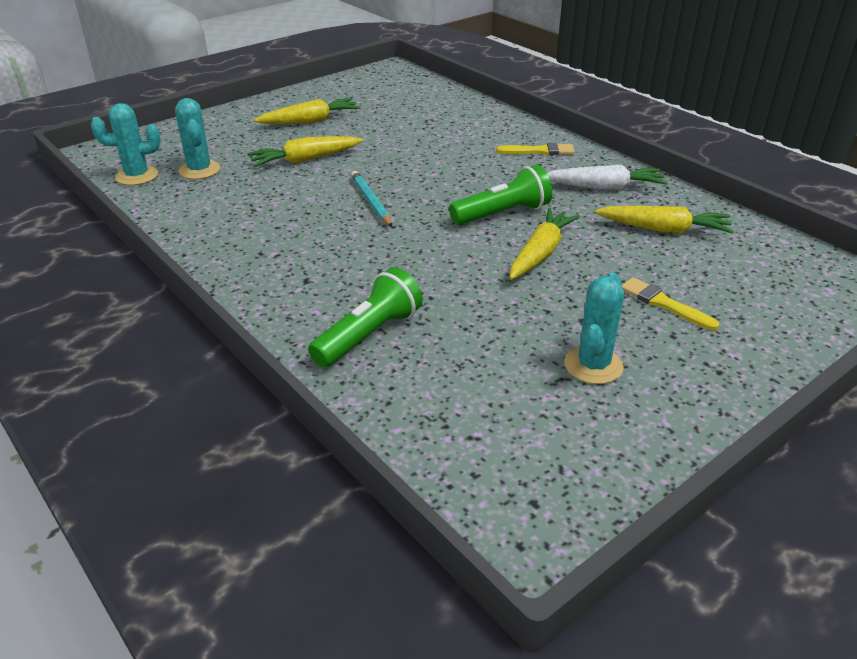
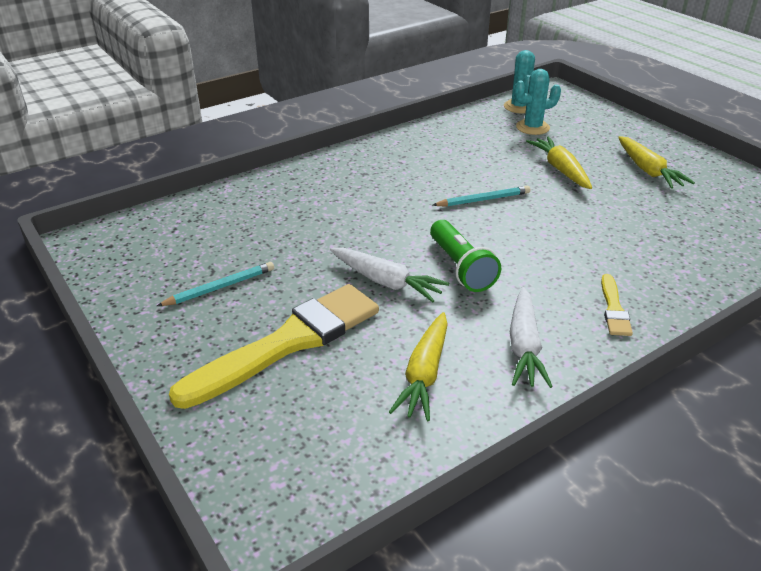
camera: 95 degrees right, 0 degrees up
green flashlight [308,267,423,368] -> none
yellow carrot [510,208,580,280] -> white carrot [330,248,449,302]
turquoise cactus [564,272,624,384] -> turquoise pencil [157,262,274,306]
yellow brush [622,277,720,330] -> yellow brush [169,284,379,409], size x2.27

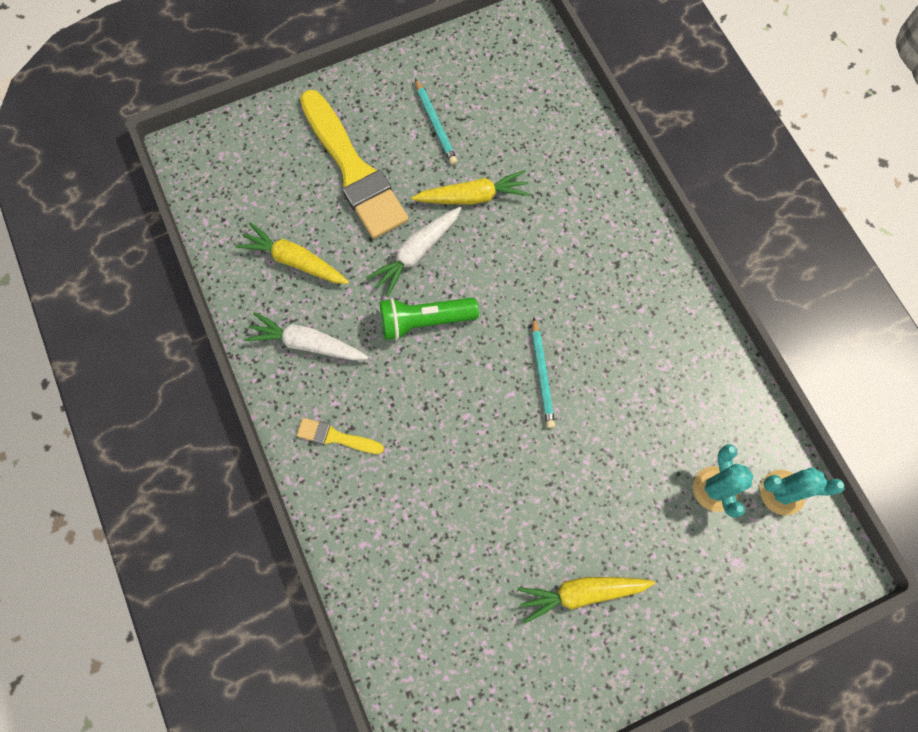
camera: 100 degrees right, 35 degrees up
yellow carrot [526,136,592,189] -> yellow carrot moved to [411,170,531,205]

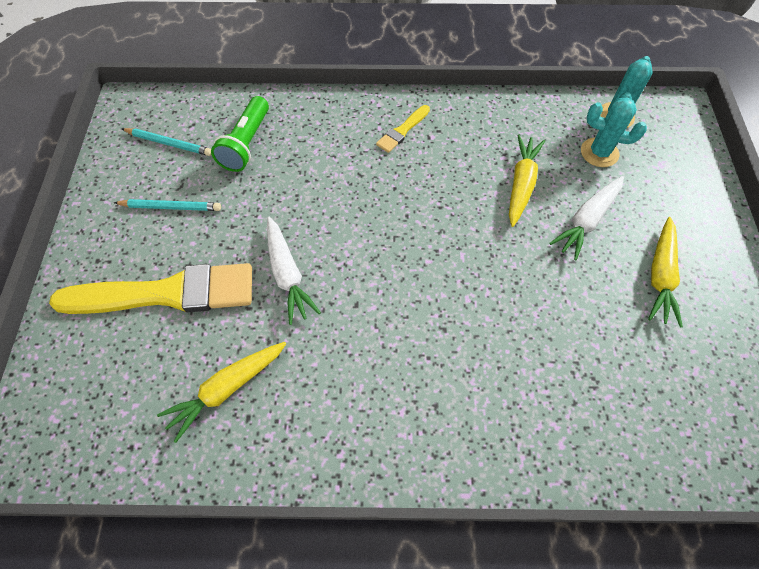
camera: 65 degrees left, 10 degrees down
white carrot [244,312,368,360] -> white carrot moved to [549,176,624,260]
yellow brush [297,418,384,454] -> yellow brush moved to [376,105,430,153]
green flashlight [380,297,479,340] -> green flashlight moved to [211,96,269,172]
yellow carrot [411,170,531,205] -> yellow carrot moved to [509,135,545,227]
turquoise pencil [532,317,555,428] -> turquoise pencil moved to [122,128,211,156]

